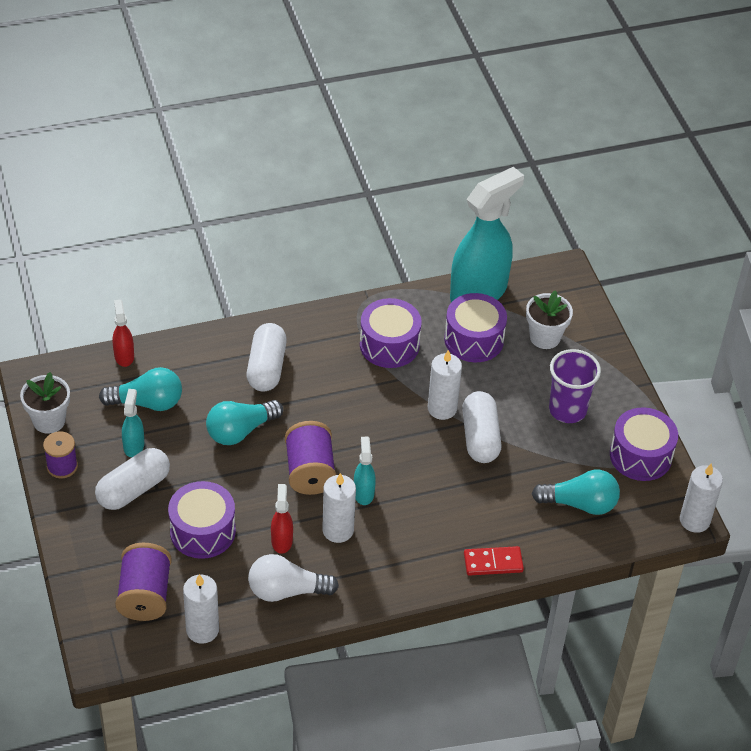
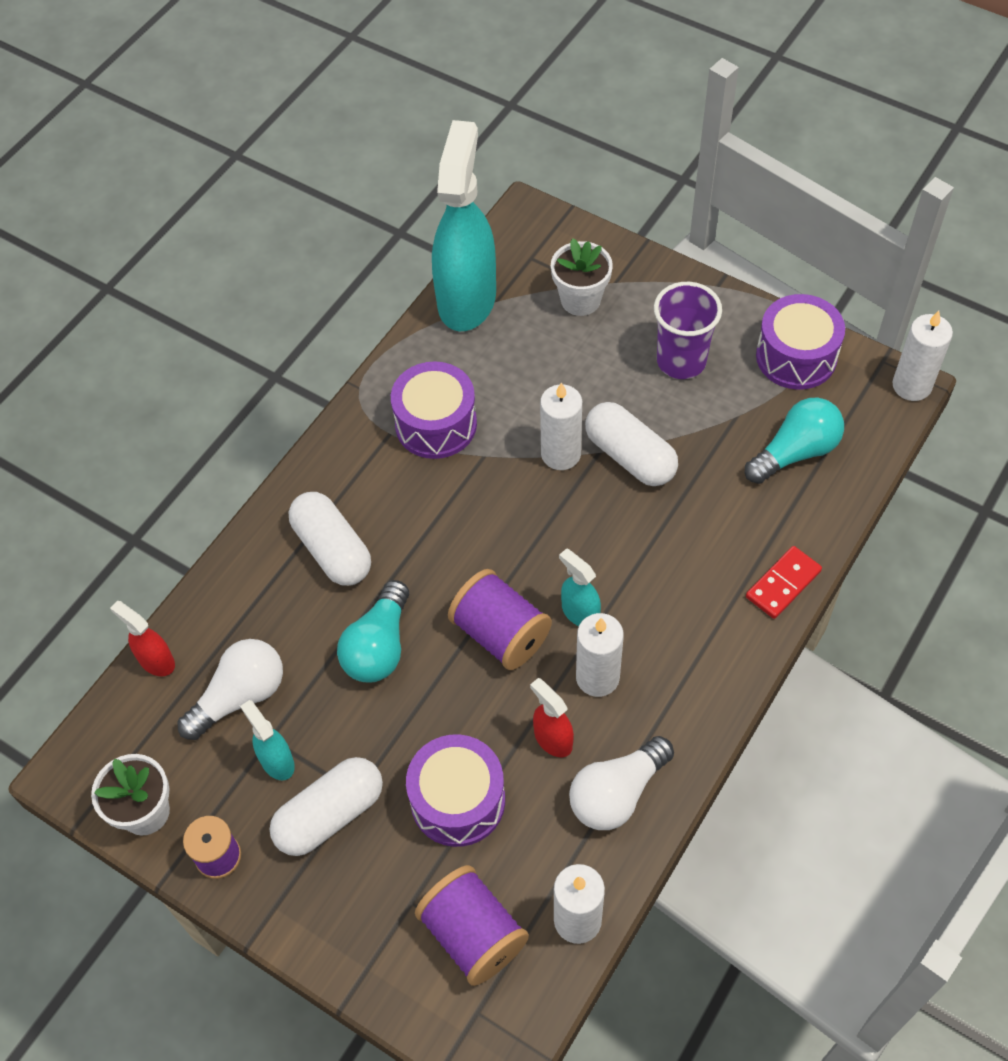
camera: 35 degrees left, 10 degrees up
white capsule [95,448,170,510] -> white capsule turned 45 degrees clockwise [269,757,383,856]
turquoise light bulb [99,367,182,411] -> white light bulb [177,639,283,740]
purple drum [444,293,507,362] -> none

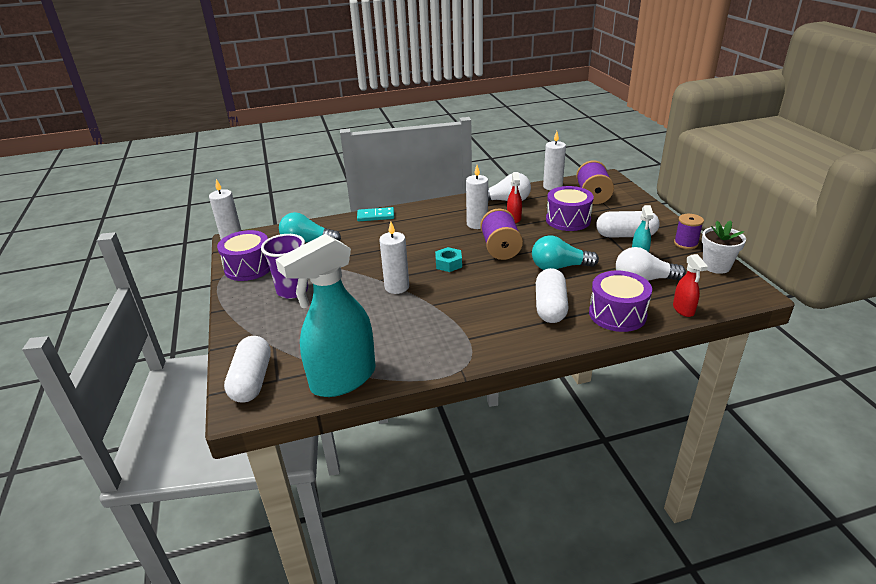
camera: 140 degrees left, 25 degrees down
turquoise light bulb [337,580,409,682] -> turquoise light bulb turned 150 degrees counterclockwise [532,235,599,270]
purple drum [391,361,477,459] -> purple drum moved to [589,271,652,332]
white flower pot [551,238,613,316] -> none
turquoise spray bottle [559,548,601,626] -> none
white capsule [585,402,678,486] -> white capsule moved to [224,336,271,403]
red domino [746,546,822,619] -> turquoise domino [357,207,394,221]
none -> turquoise nut [435,247,462,272]

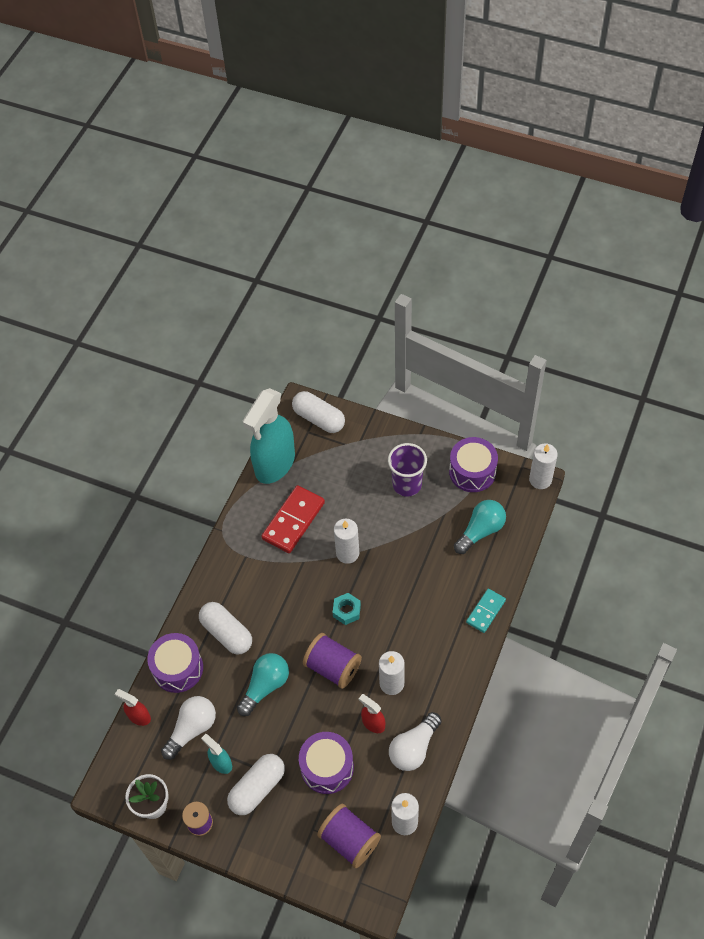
camera: 130 degrees right, 25 degrees up
turquoise spray bottle [275,234,376,397] -> turquoise spray bottle turned 150 degrees counterclockwise [243,388,295,484]
none -> red domino [261,485,325,553]

